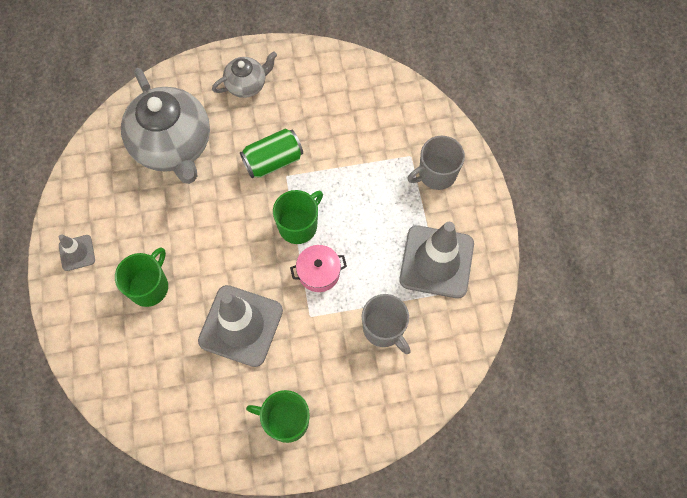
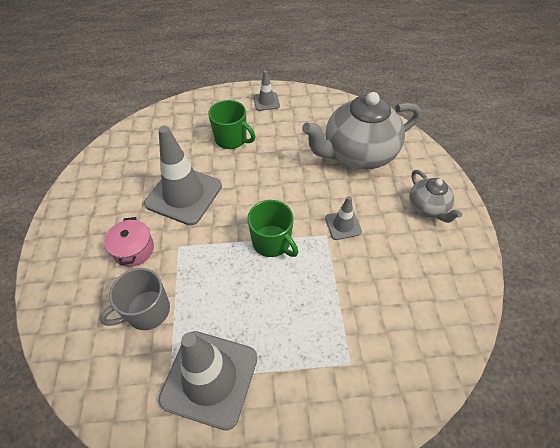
camera: 95 degrees right, 15 degrees down
green can [240,128,303,178] -> grey traffic cone [325,196,362,240]
green mug [246,390,310,443] -> none
pink pot [290,245,347,292] -> pink pot moved to [104,217,154,267]
grey mug [407,136,465,190] -> none

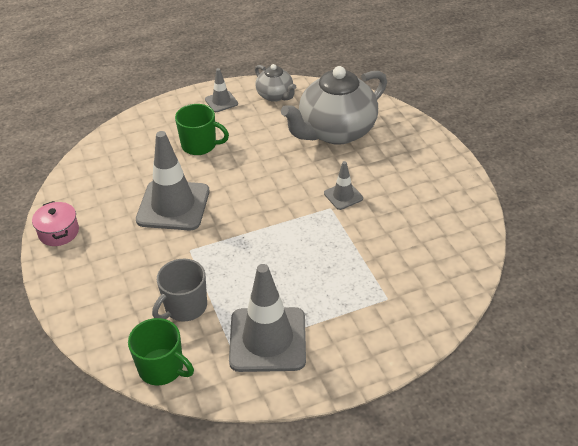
camera: 15 degrees left, 10 degrees down
pink pot [104,217,154,267] -> pink pot moved to [32,201,79,246]
green mug [247,200,298,257] -> green mug moved to [128,318,194,385]
grey teapot [409,170,462,223] -> grey teapot moved to [255,64,296,102]

